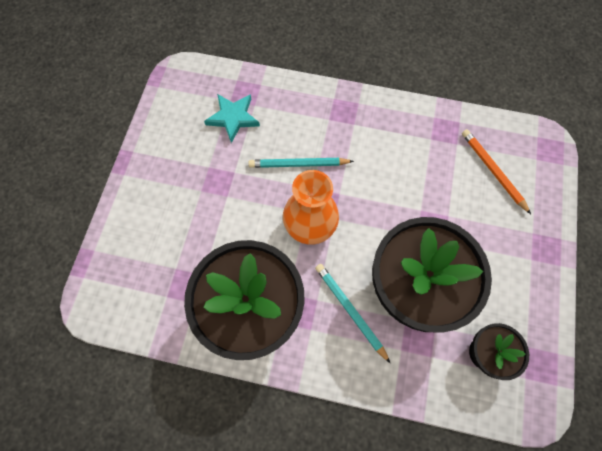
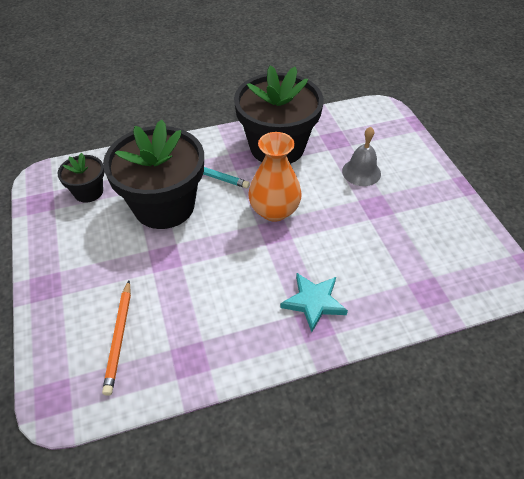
camera: 150 degrees right, 20 degrees down
turquoise star [204,94,260,143] -> turquoise star moved to [280,273,348,332]
turquoise pencil [248,158,354,168] -> none
orange pencil [462,129,531,214] -> orange pencil turned 60 degrees clockwise [102,281,131,396]
none -> grey bell [342,127,381,186]

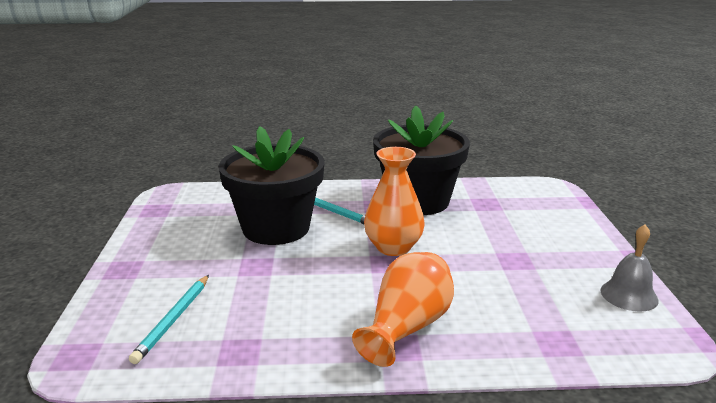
camera: 15 degrees right, 25 degrees down
black flower pot [57,153,104,203] -> none
orange pencil [102,281,131,396] -> turquoise pencil [129,275,209,364]
turquoise star [280,273,348,332] -> orange vase [352,252,454,367]
grey bell [342,127,381,186] -> grey bell moved to [600,224,659,311]

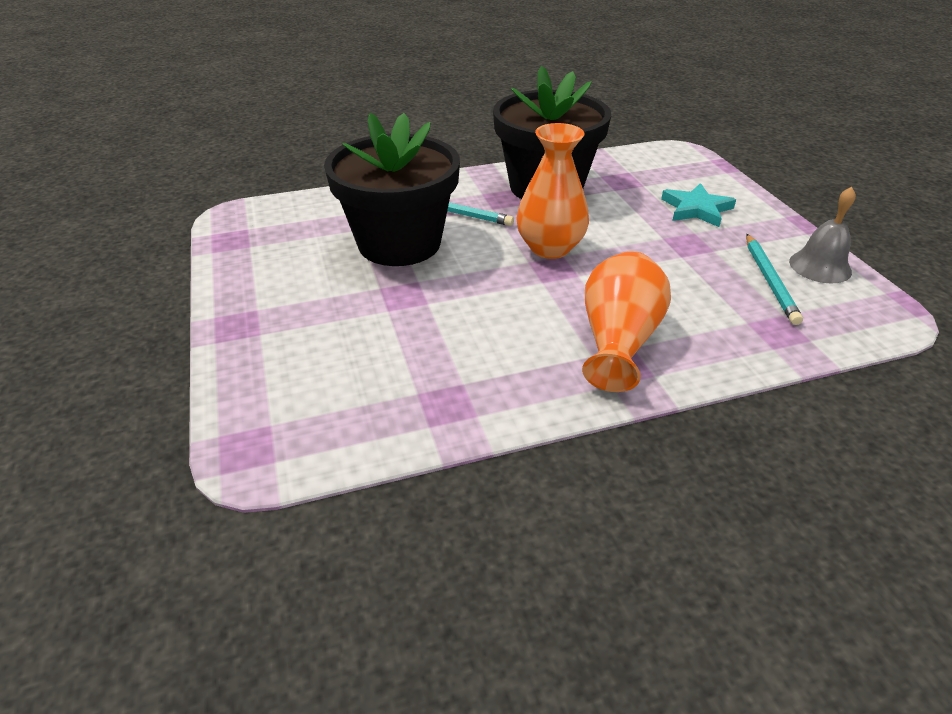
camera: 15 degrees left, 15 degrees up
turquoise pencil [129,275,209,364] -> turquoise pencil moved to [746,234,803,325]
none -> turquoise star [661,183,736,227]

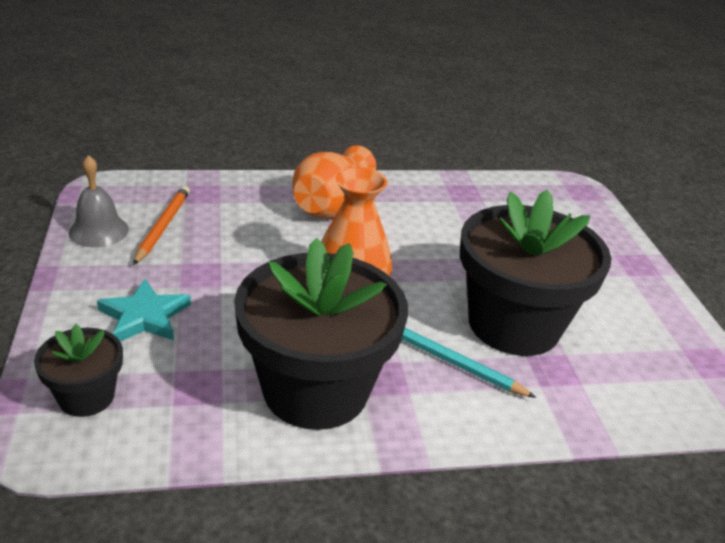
camera: 175 degrees left, 5 degrees down
turquoise pencil [746,234,803,325] -> orange pencil [133,186,190,265]
none -> black flower pot [34,324,123,417]

